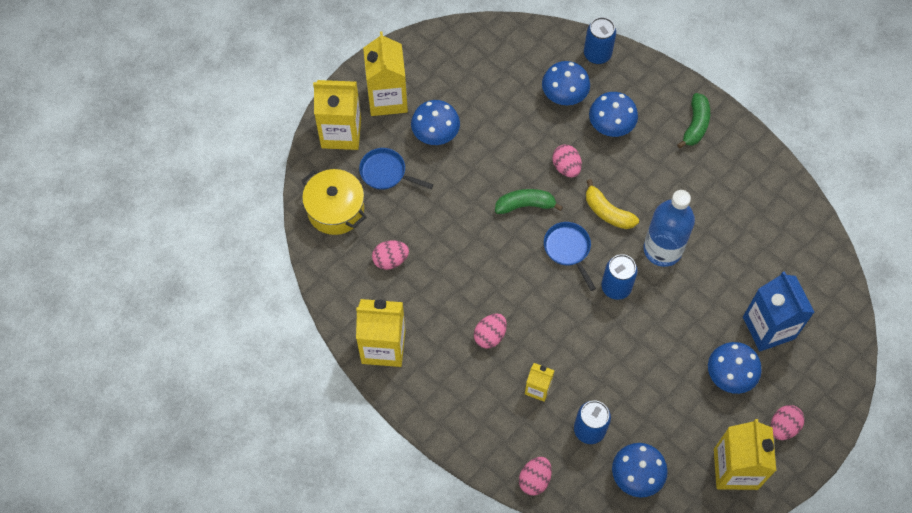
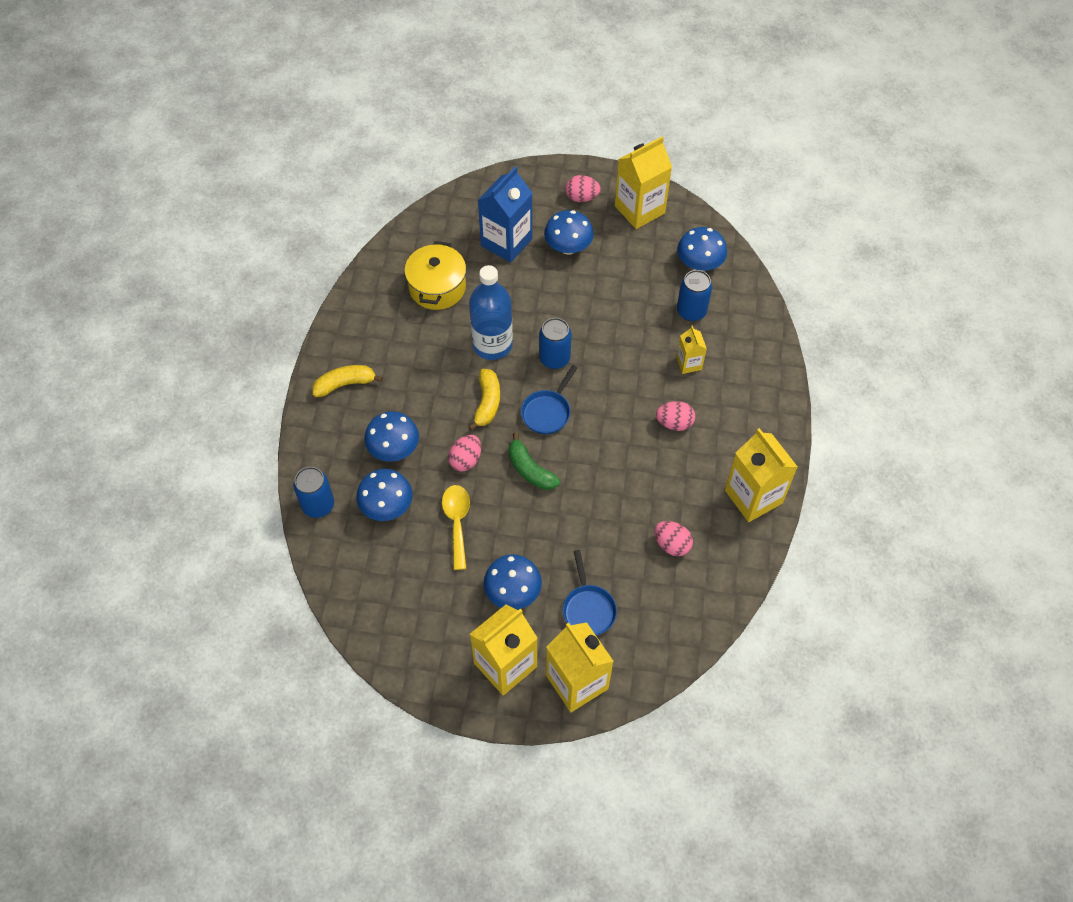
camera: 125 degrees left, 5 degrees down
yellow pot [302,169,366,235] -> yellow pot moved to [404,241,466,310]
pink egg [519,457,552,495] -> none
green banana [677,93,710,149] -> yellow banana [312,365,383,397]
none -> yellow spoon [442,485,470,570]

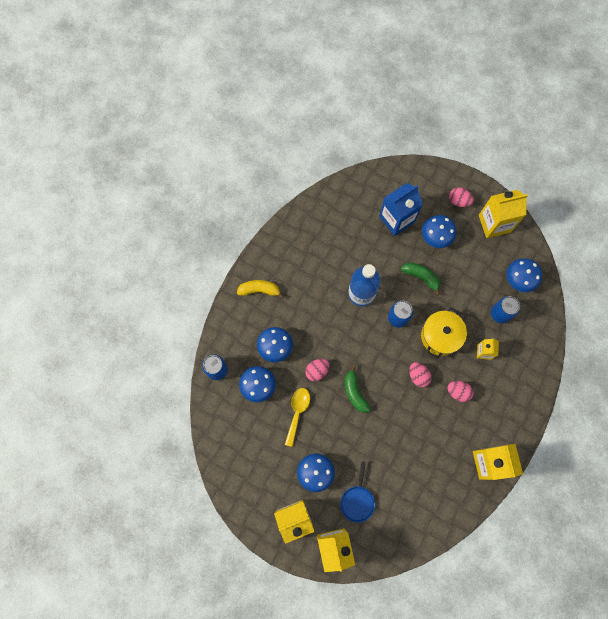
camera: 20 degrees right, 15 degrees up
yellow pot [404,241,466,310] -> yellow pot moved to [421,307,467,359]
yellow banana [468,369,500,431] -> none
blue pan [521,365,577,434] -> none
pink egg [654,521,693,556] -> pink egg moved to [409,362,432,387]
none -> green banana [401,262,440,296]

